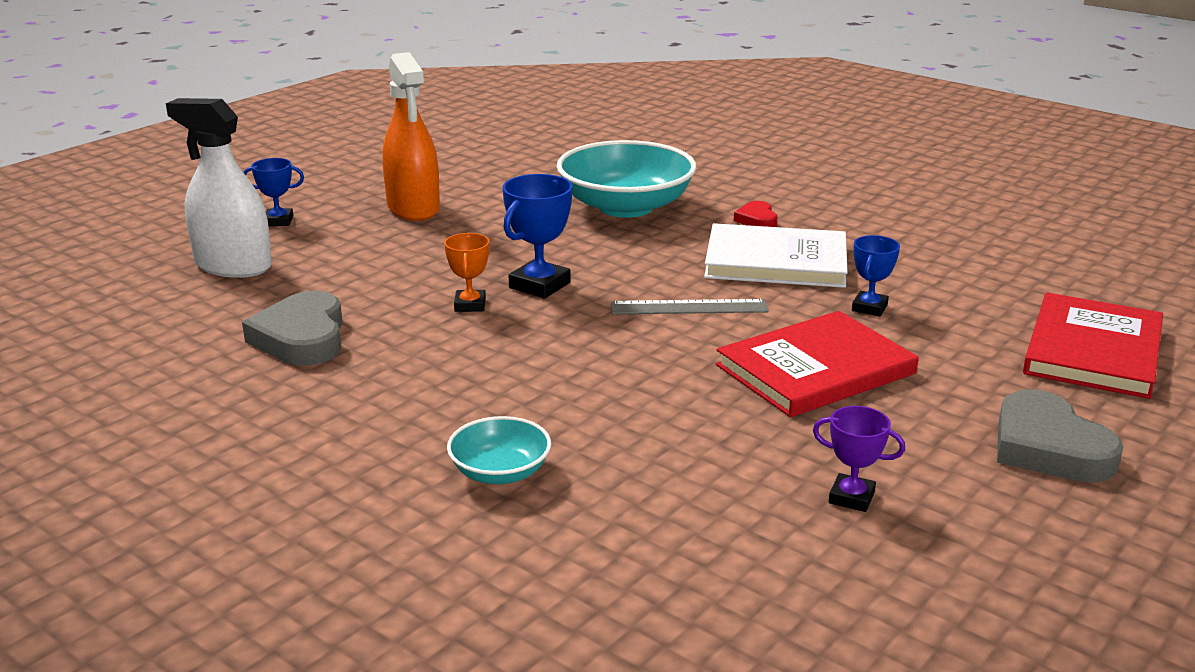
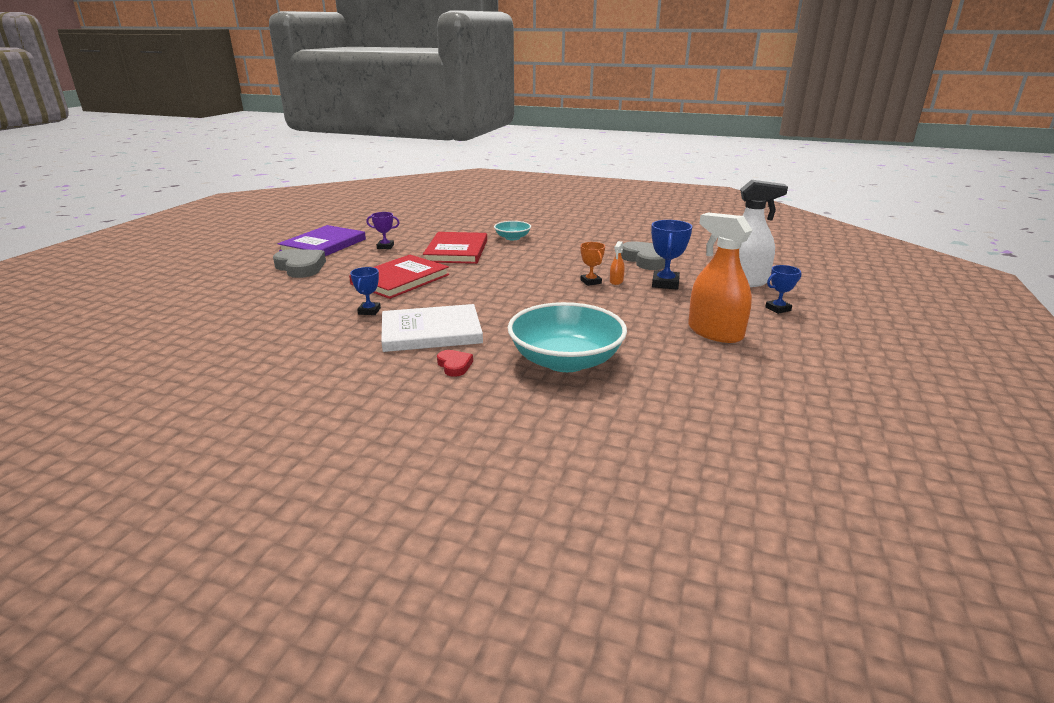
camera: 160 degrees right, 0 degrees up
blue trophy [502,174,572,299] -> blue trophy moved to [651,220,692,290]
grey ruler [611,299,769,314] -> none
red book [1023,293,1163,399] -> red book moved to [423,232,487,264]
none -> purple book [278,225,366,256]
none -> orange spray bottle [610,241,625,285]

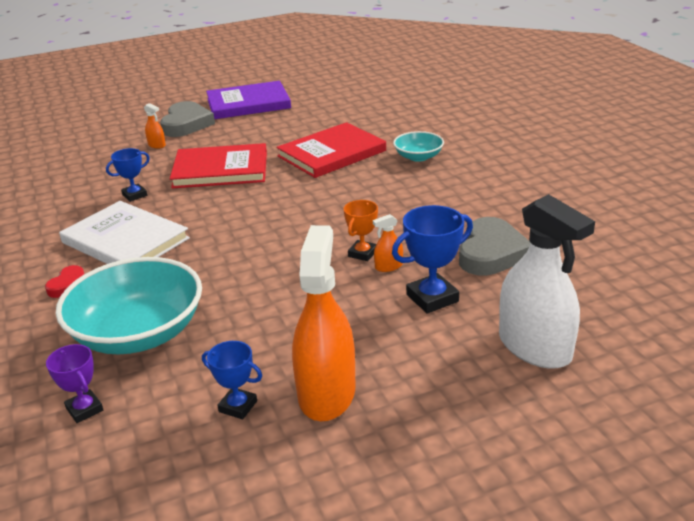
camera: 50 degrees right, 5 degrees up
purple trophy [366,212,400,249] -> purple trophy moved to [46,344,103,423]
blue trophy [765,265,801,314] -> blue trophy moved to [202,341,262,419]
none -> orange spray bottle [144,103,166,149]

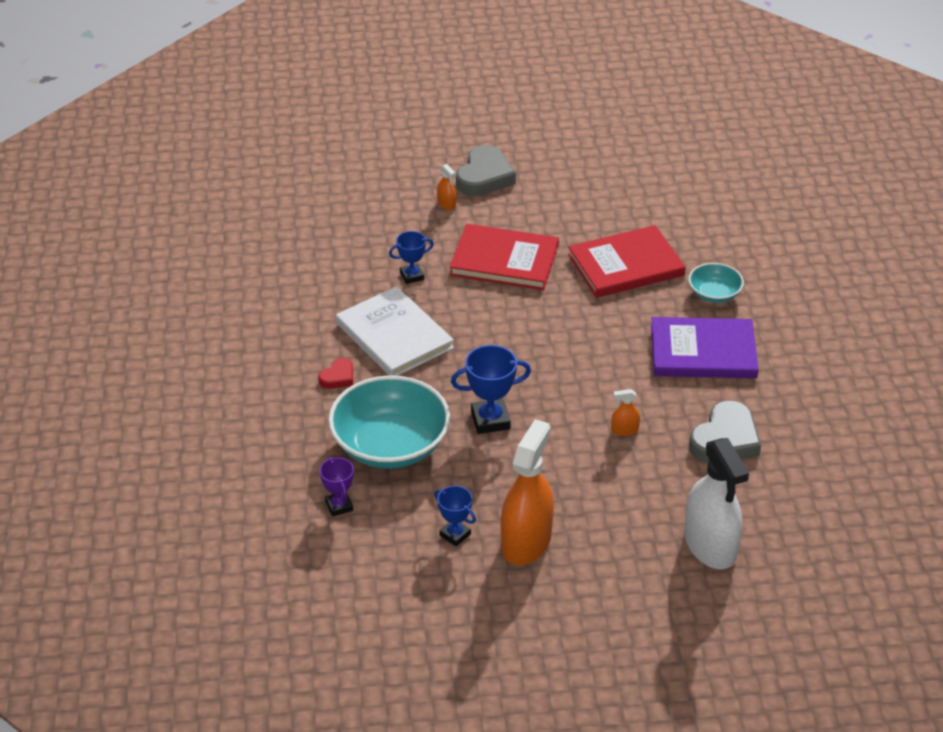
camera: 15 degrees right, 10 degrees up
purple book [206,81,291,119] -> purple book moved to [651,317,759,379]
orange trophy [344,200,378,261] -> none
blue trophy [392,205,473,314] -> blue trophy moved to [451,345,531,434]

